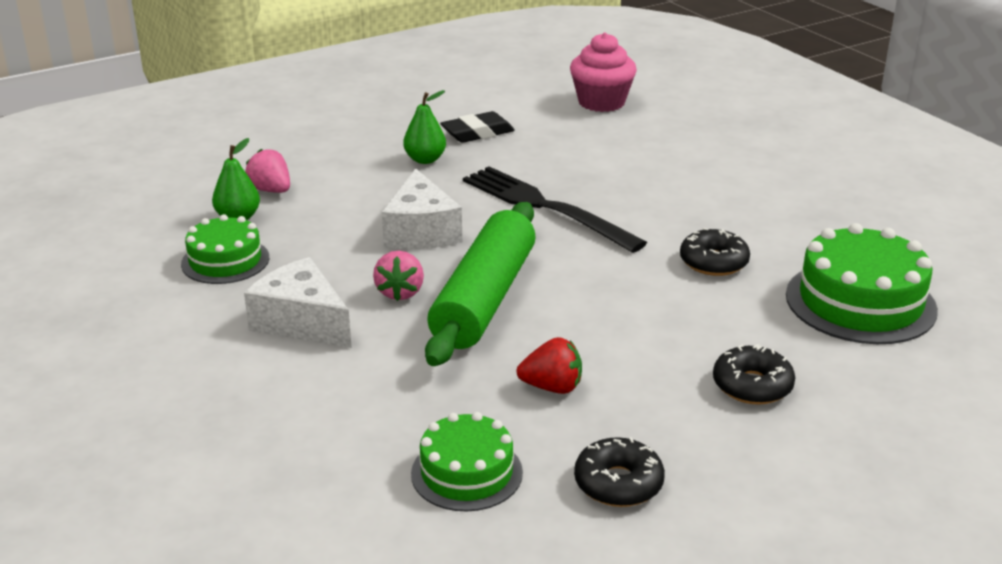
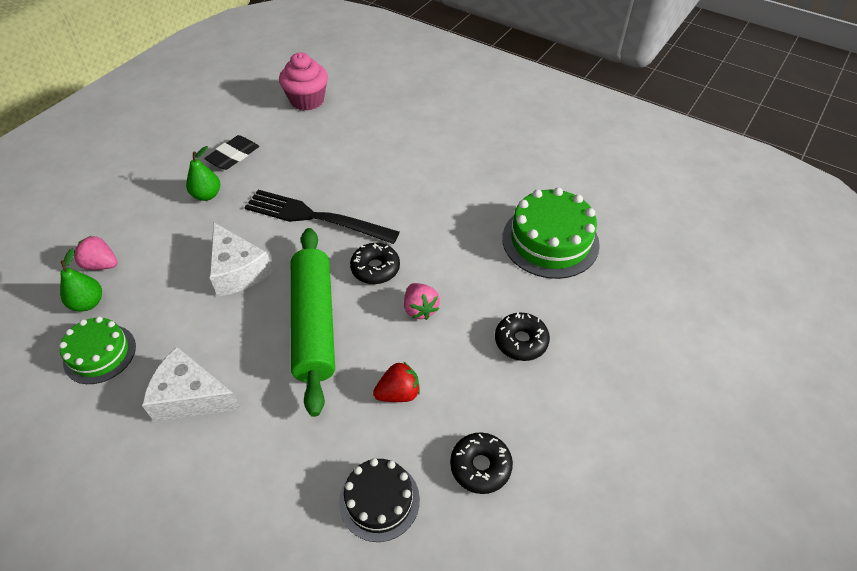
camera: 25 degrees left, 20 degrees up
pink strawberry [373,251,424,301] -> pink strawberry moved to [404,283,440,320]
green cake [411,412,523,512] -> black cake [339,458,420,542]
black donut [680,228,750,276] -> black donut moved to [350,243,400,284]

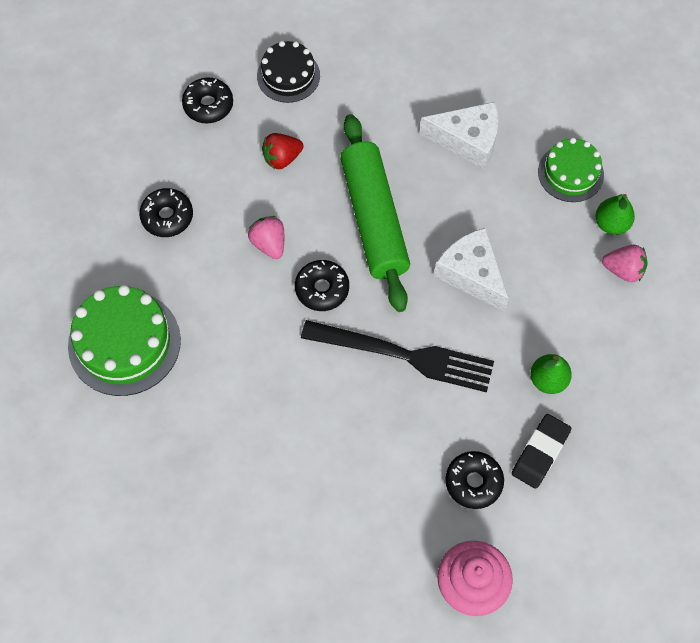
camera: 175 degrees right, 15 degrees up
none -> black donut [445,451,504,509]

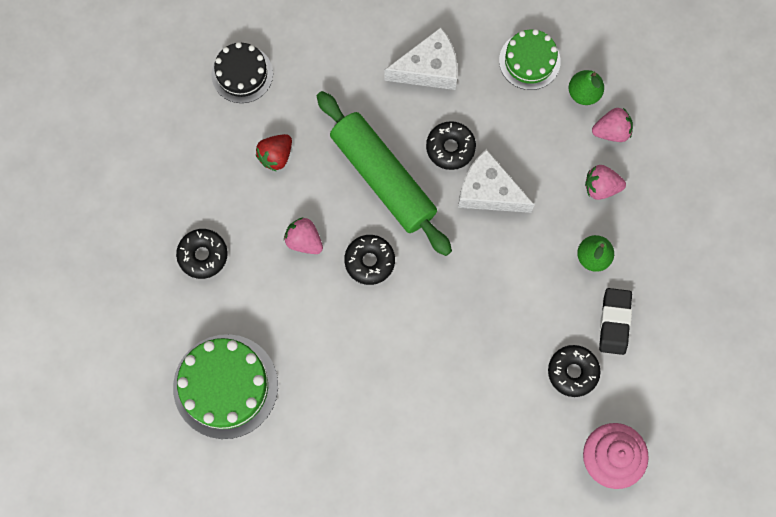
camera: 25 degrees left, 10 degrees up
black donut [182,78,233,123] -> black donut moved to [426,121,476,170]
black fork [301,320,494,392] -> none
none -> pink strawberry [585,165,626,200]

